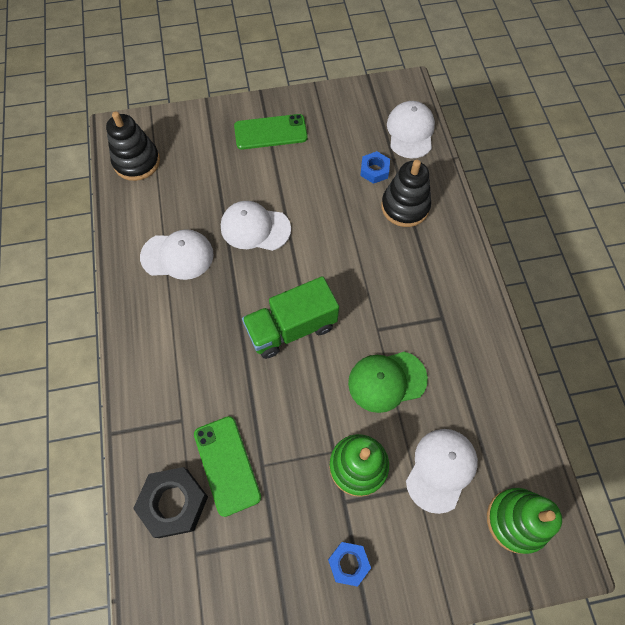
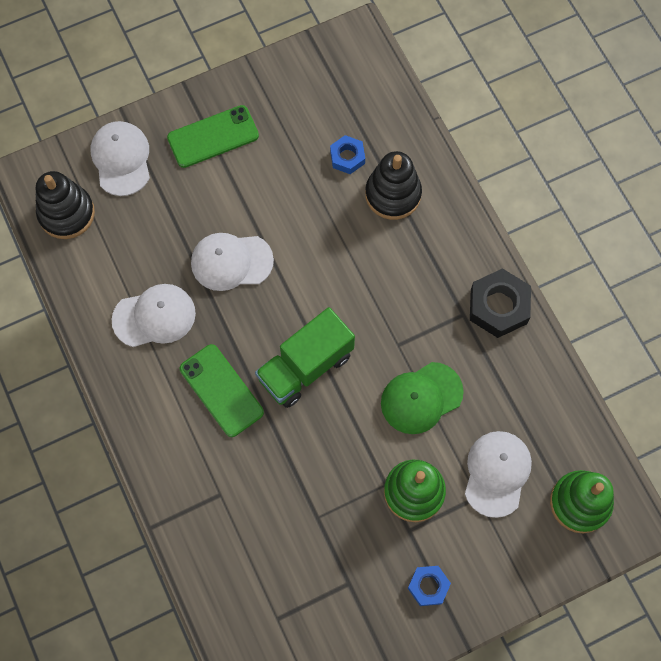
camera: 15 degrees left, 5 degrees up
black nut [133,467,208,538] -> black nut moved to [470,268,531,338]
green phone [194,416,261,517] -> green phone moved to [180,344,264,437]
white cap [387,101,435,158] -> white cap moved to [91,121,150,196]

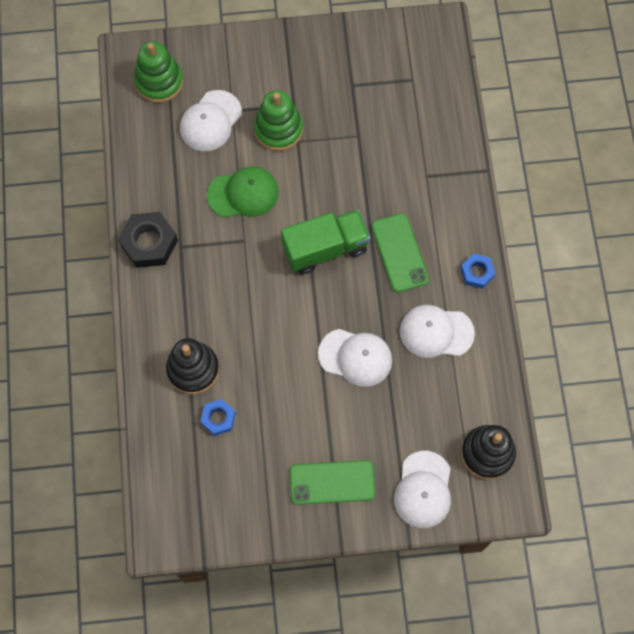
camera: 160 degrees left, 0 degrees up
blue nut [408,566,451,606] -> blue nut moved to [461,254,496,289]

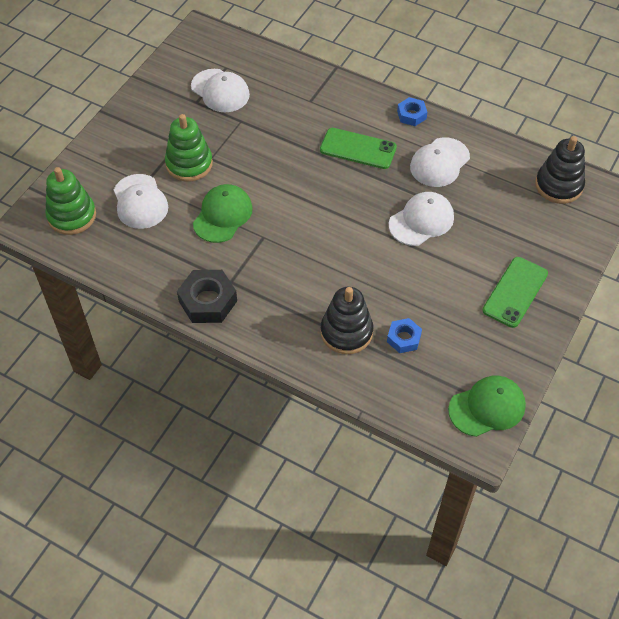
camera: 55 degrees left, 15 degrees down
green truck [281,210,370,274] -> none
white cap [394,451,451,528] -> white cap moved to [191,69,250,112]
none -> green cap [448,376,526,437]

